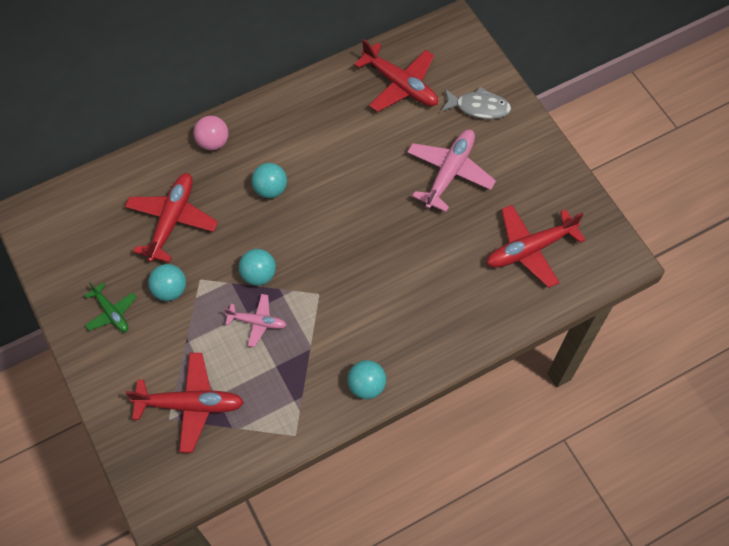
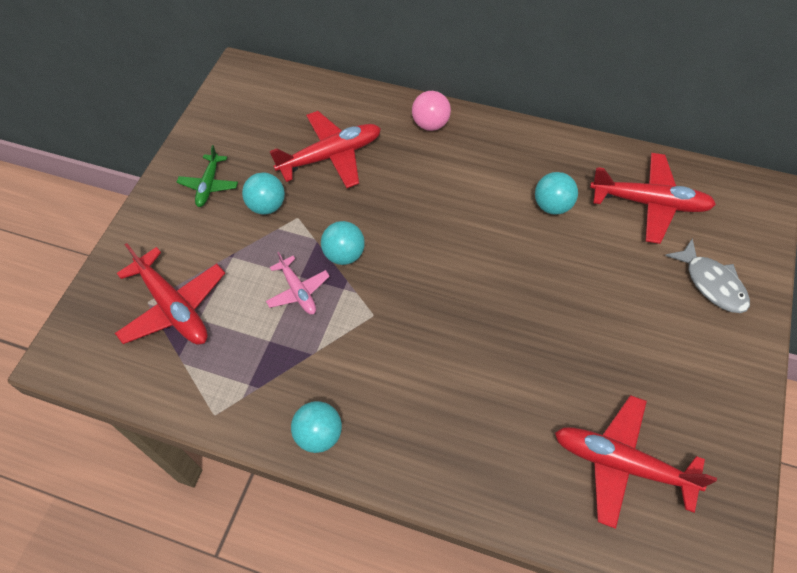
camera: 50 degrees right, 5 degrees down
turquoise ball [251,163,287,198] -> turquoise ball moved to [535,172,578,215]
red plane [354,39,438,112] -> red plane turned 75 degrees counterclockwise [590,153,716,244]
pink plane [407,129,496,212] -> none

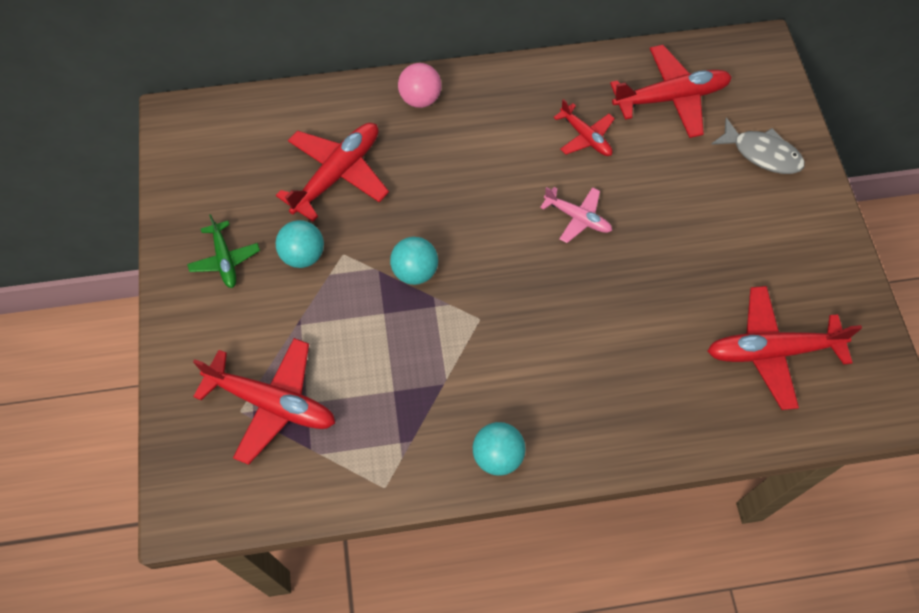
camera: 30 degrees left, 5 degrees up
pink plane [266,252,330,315] -> pink plane moved to [540,187,612,243]
turquoise ball [535,172,578,215] -> red plane [553,99,615,156]

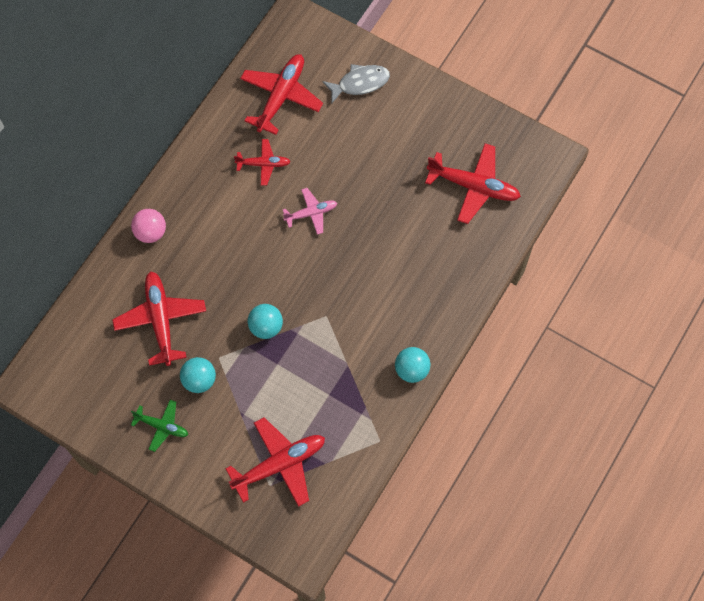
camera: 50 degrees left, 5 degrees up
red plane [708,286,862,410] -> red plane turned 105 degrees counterclockwise [425,143,521,224]

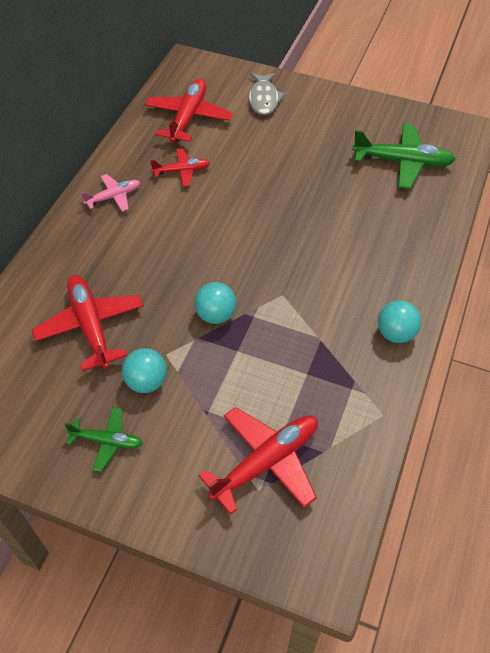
camera: 10 degrees left, 15 degrees down
pink ball [131,209,166,243] -> none
pink plane [283,188,337,235] -> pink plane moved to [81,174,140,212]
grey fish [322,64,390,104] -> grey fish turned 120 degrees clockwise [249,73,285,115]
red plane [425,143,521,224] -> green plane [352,124,456,189]

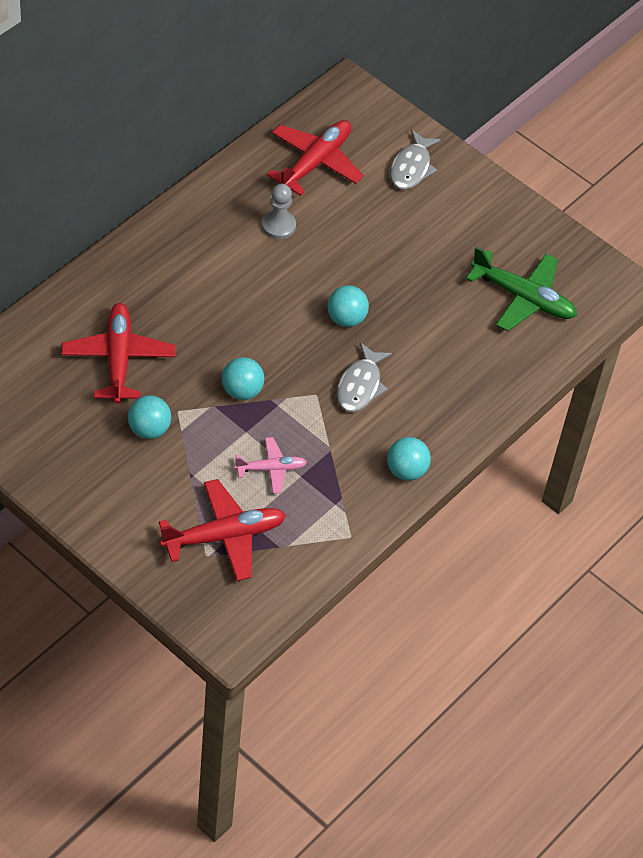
camera: 15 degrees right, 0 degrees up
green plane [64,407,143,472] -> none
pink plane [81,174,140,212] -> pink plane moved to [234,437,307,494]
red plane [150,148,210,186] -> grey pawn [262,184,296,239]
none -> turquoise ball [327,285,369,327]
none -> grey fish [336,342,392,412]

